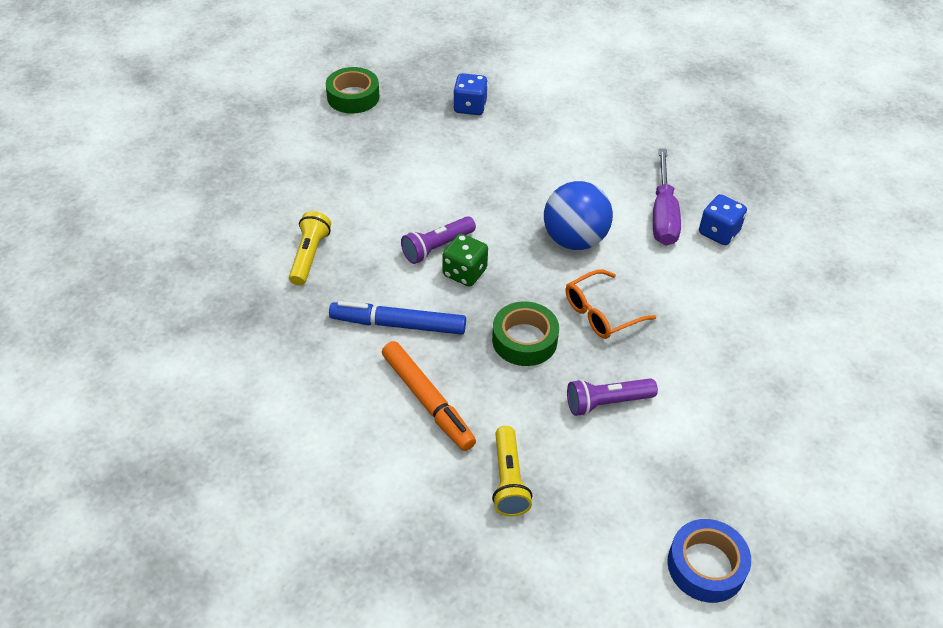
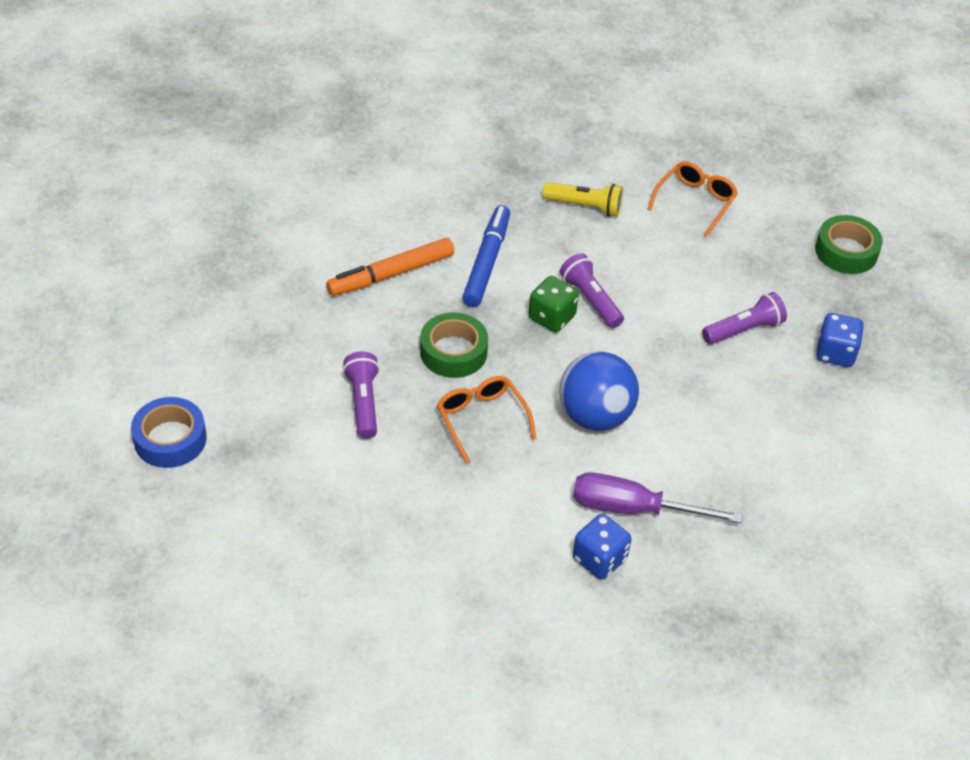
camera: 95 degrees right, 0 degrees up
yellow flashlight [492,426,532,517] -> none
none -> orange glasses [648,161,738,237]
none -> purple flashlight [702,292,787,344]

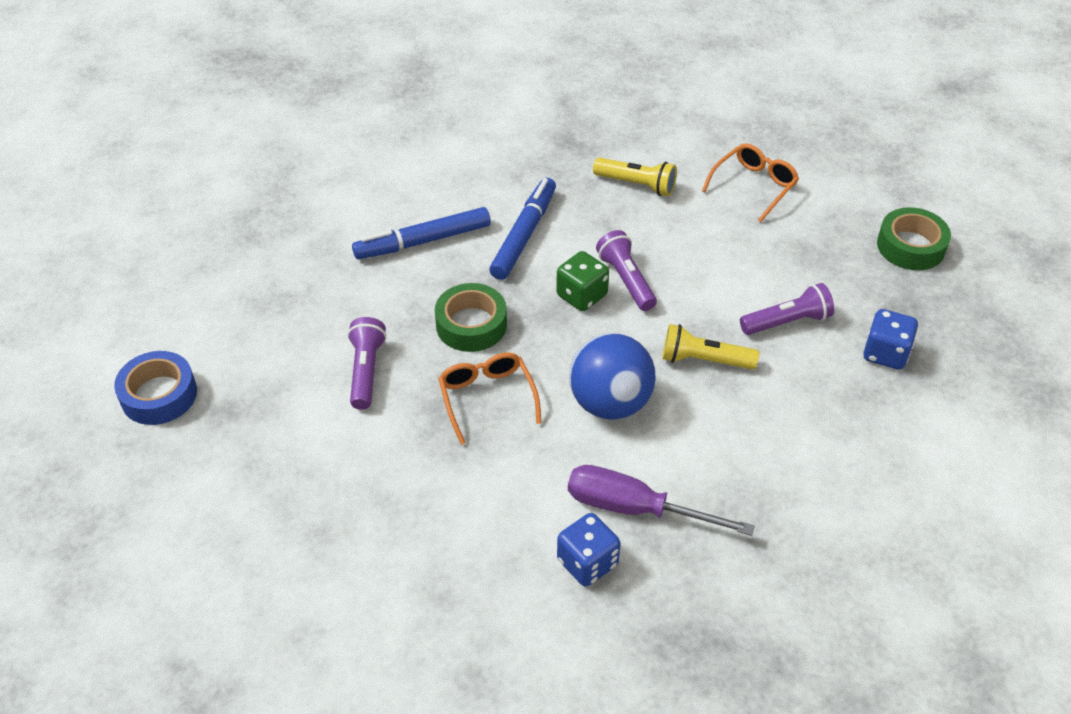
camera: 10 degrees right, 0 degrees up
orange marker [326,238,454,296] -> blue marker [352,207,491,259]
none -> yellow flashlight [662,324,759,370]

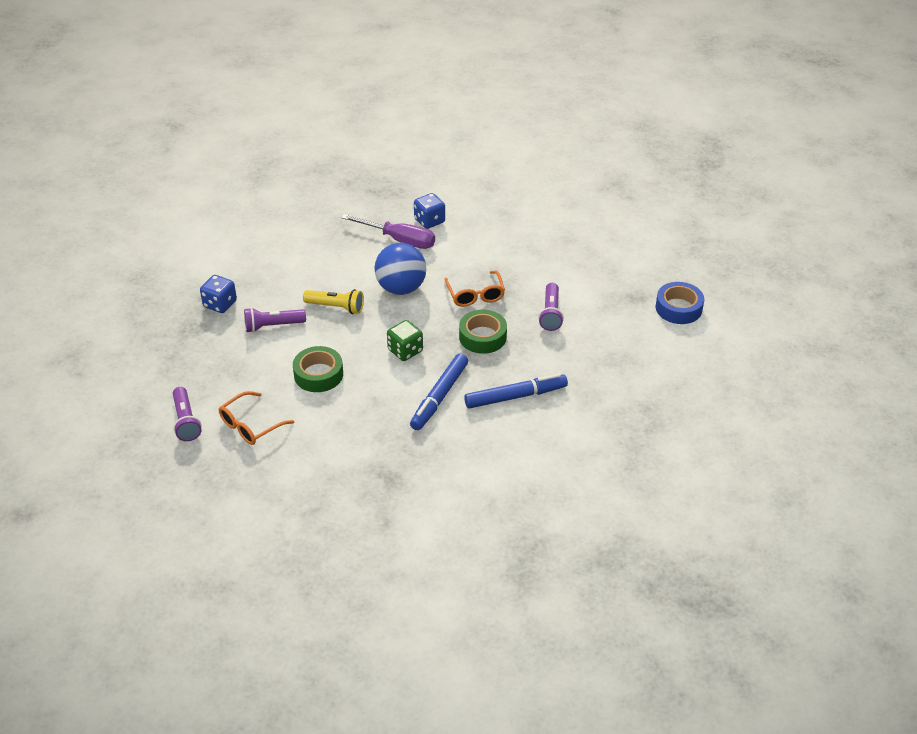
camera: 175 degrees left, 5 degrees down
yellow flashlight [593,157,677,196] -> none
purple flashlight [596,230,657,311] -> purple flashlight moved to [173,387,202,441]
green tape [877,207,951,270] -> green tape moved to [293,346,343,392]

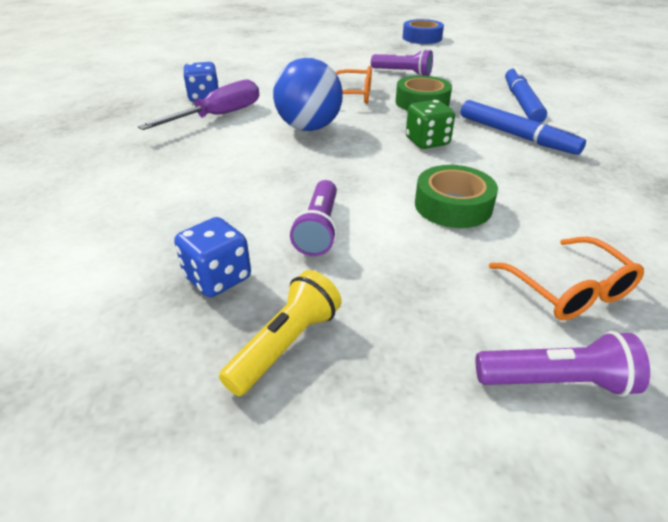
camera: 70 degrees left, 5 degrees down
yellow flashlight [303,289,364,314] -> yellow flashlight moved to [219,270,342,396]

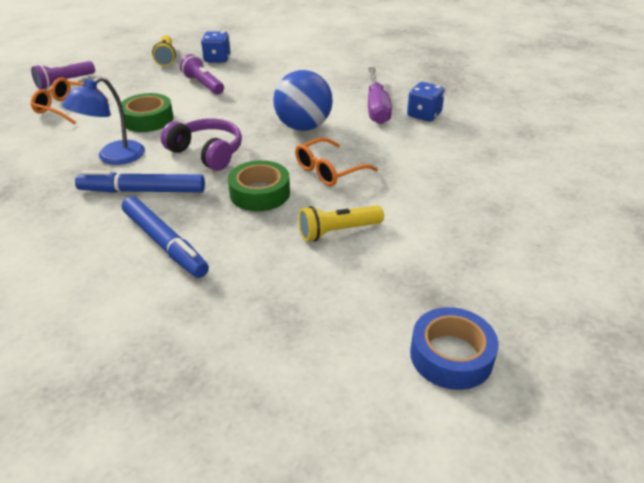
camera: 135 degrees right, 0 degrees up
purple flashlight [371,49,433,76] -> yellow flashlight [299,205,384,242]
green dice [406,100,455,149] -> purple headphones [161,118,242,171]
none -> blue lamp [62,76,145,165]

